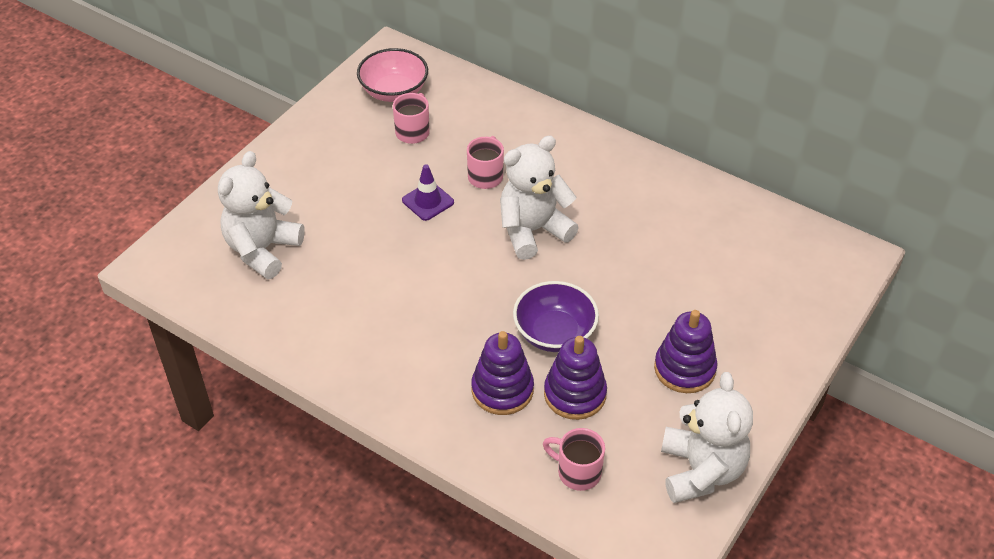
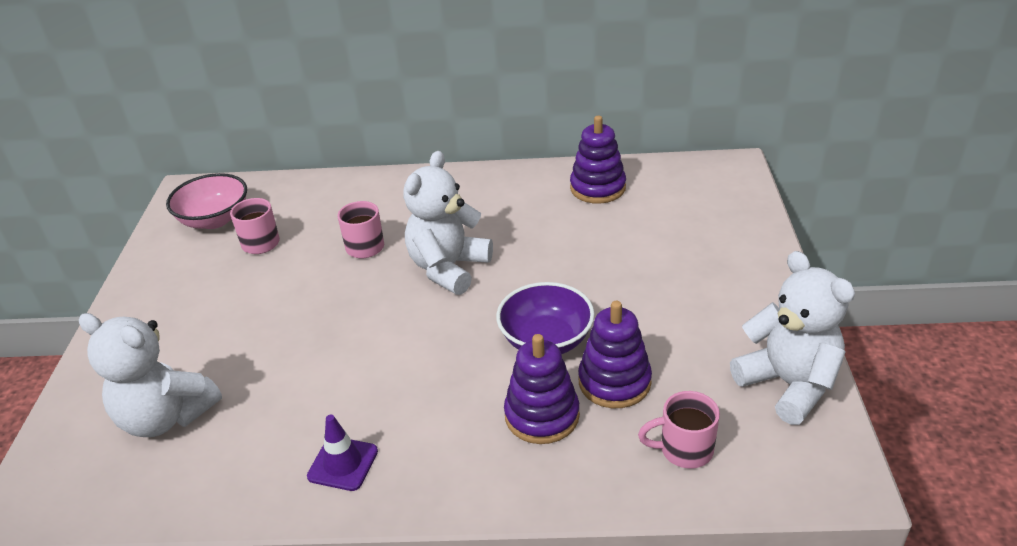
camera: 30 degrees left, 10 degrees down
white teddy bear [218,151,305,279] -> white teddy bear turned 60 degrees counterclockwise [79,313,222,437]
purple traffic cone [402,164,454,221] -> purple traffic cone moved to [307,415,378,491]
purple stacking toy [654,310,718,393] -> purple stacking toy moved to [570,116,626,204]

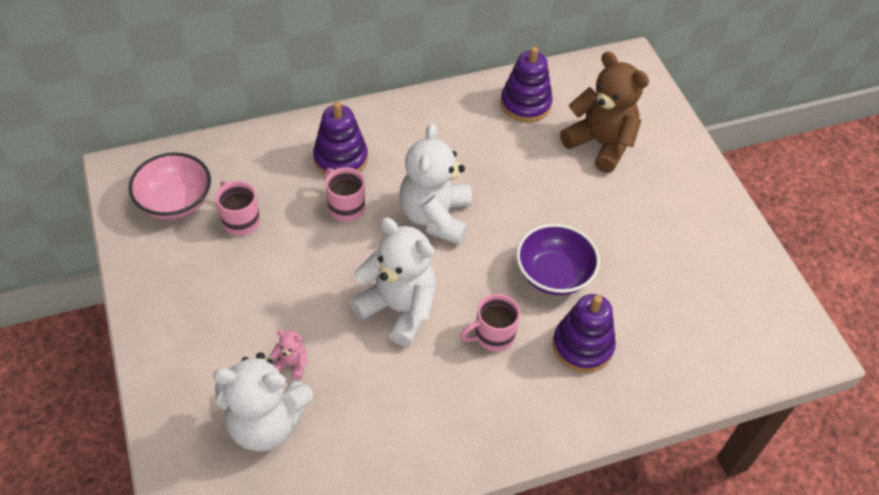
camera: 25 degrees left, 15 degrees up
purple traffic cone [307,415,378,491] -> none
purple stacking toy [578,301,652,408] -> purple stacking toy moved to [313,102,368,175]
pink mug [638,391,720,469] -> pink mug moved to [460,294,520,352]
white teddy bear [730,251,855,425] -> white teddy bear moved to [350,217,436,347]
none -> pink teddy bear [270,330,307,379]
none -> brown teddy bear [560,51,649,173]

